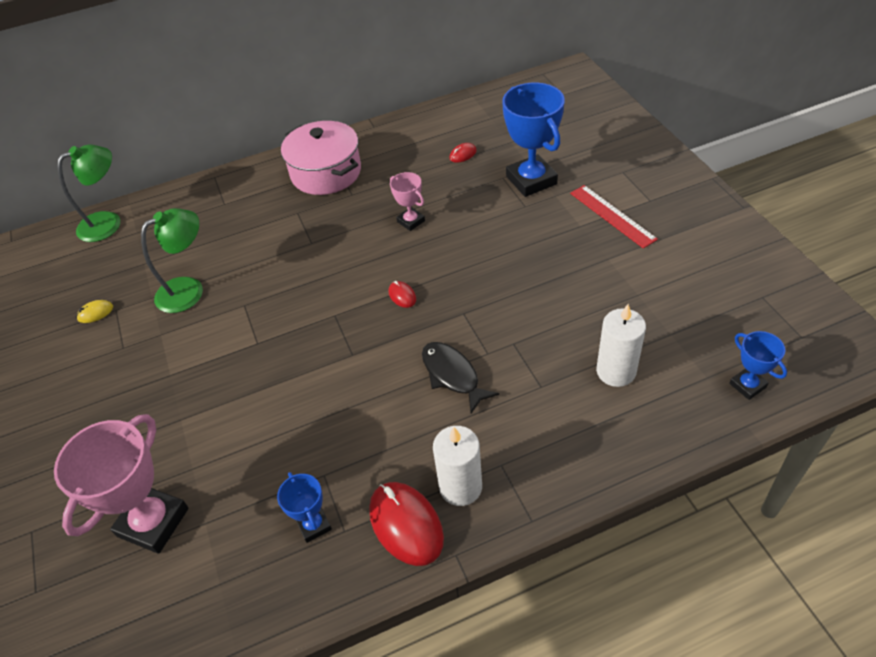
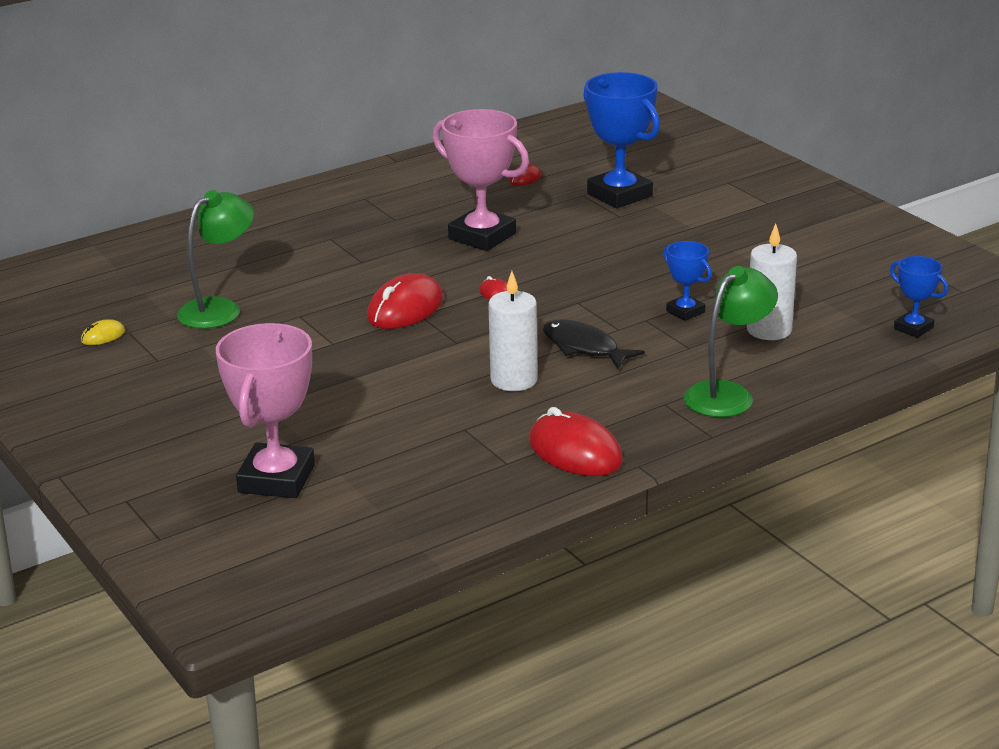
camera: 15 degrees left, 20 degrees down
green lamp [57,145,120,242] -> green lamp moved to [684,266,778,417]
blue trophy [277,472,332,543] -> blue trophy moved to [664,241,712,321]
pink pot [281,121,361,195] -> none
pink trophy [390,172,425,231] -> pink trophy [432,109,529,251], size x1.92
white candle [433,426,482,506] -> white candle moved to [488,271,538,391]
red ruler [570,185,658,249] -> none
none -> red mouse [367,273,444,329]

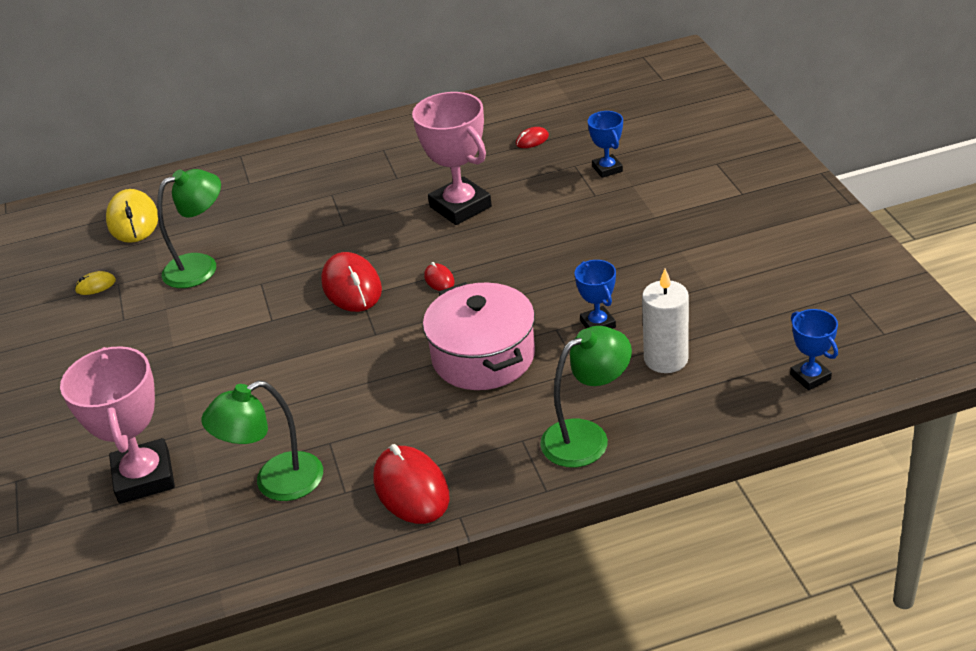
camera: 20 degrees right, 10 degrees up
pink trophy [216,323,315,498] -> pink trophy turned 45 degrees counterclockwise [60,346,175,504]
red mouse [367,273,444,329] -> red mouse turned 75 degrees counterclockwise [321,252,382,312]
white candle [488,271,538,391] -> none
black fish [543,319,645,370] -> pink pot [423,282,535,390]
blue trophy [583,72,660,208] -> blue trophy [588,111,623,178], size x0.52
none -> yellow mouse [106,189,158,243]
none -> green lamp [201,381,323,501]

